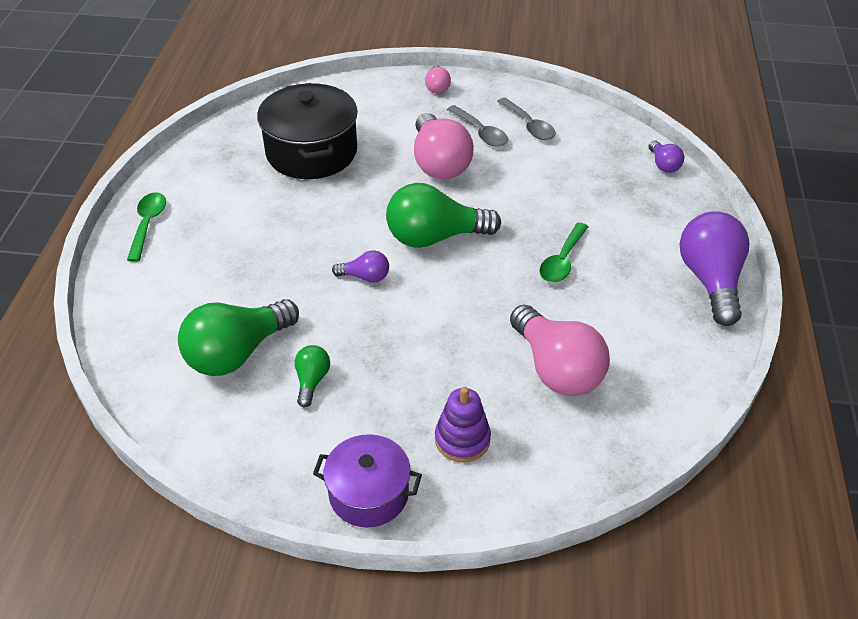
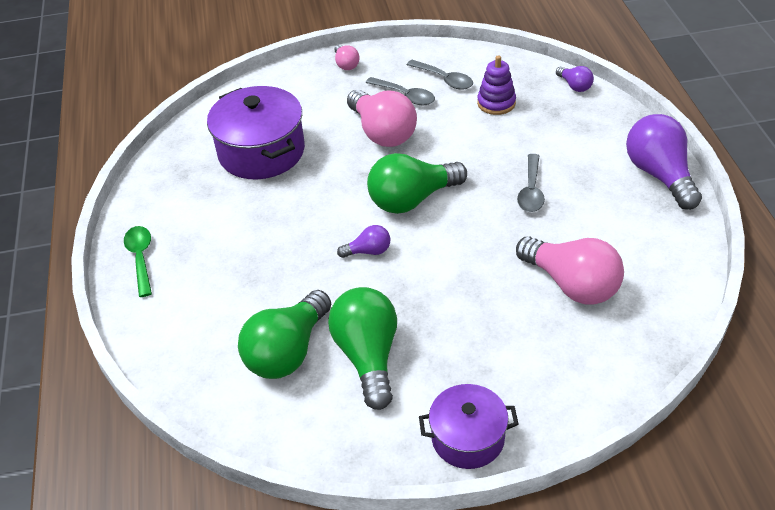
camera: 15 degrees left, 0 degrees up
black pot [257,83,358,179] -> purple pot [207,86,305,179]
green light bulb [295,345,330,407] -> green light bulb [328,287,397,410], size x2.06
purple stacking toy [435,387,491,462] -> purple stacking toy moved to [477,55,516,115]
green spoon [540,222,588,283] -> grey spoon [517,154,545,212]

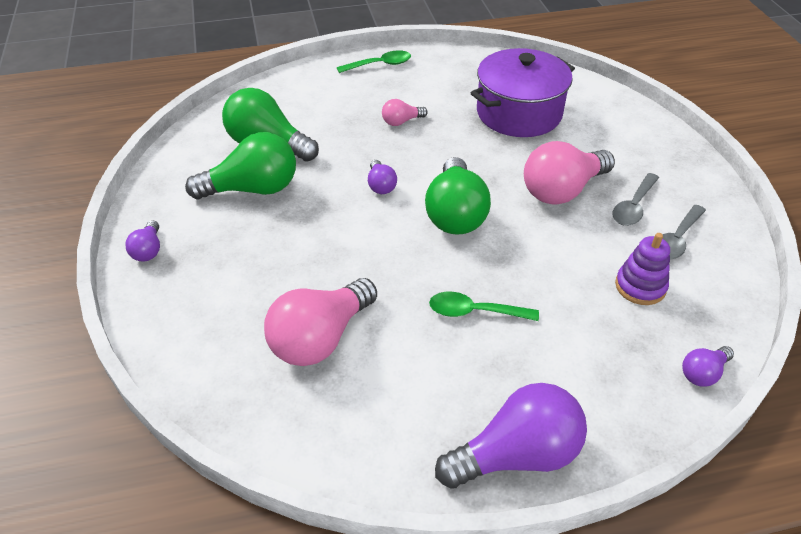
camera: 85 degrees right, 0 degrees up
pink light bulb [334,44,360,70] -> pink light bulb moved to [382,99,428,126]
green light bulb [367,153,467,214] -> green light bulb turned 150 degrees counterclockwise [425,157,491,235]
purple pot [419,384,518,469] -> purple light bulb [125,220,160,262]
grey spoon [517,154,545,212] -> green spoon [429,292,539,321]

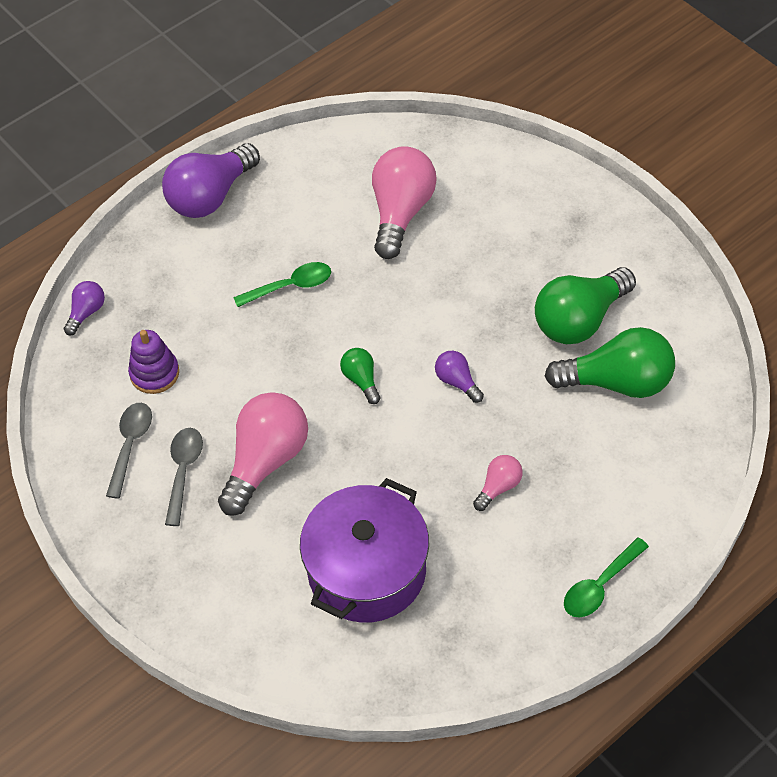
camera: 155 degrees right, 10 degrees up
purple light bulb [125,220,160,262] -> none
green light bulb [425,157,491,235] -> green light bulb [340,348,381,404], size x0.48

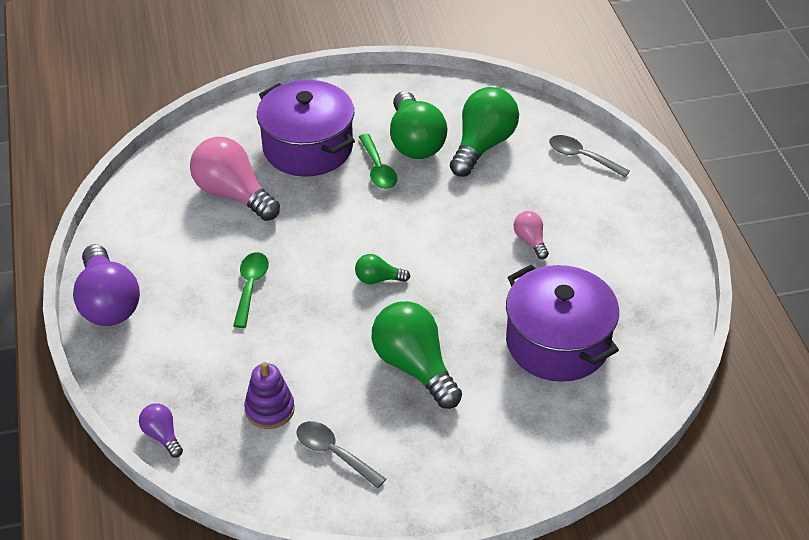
camera: 65 degrees left, 10 degrees down
grey spoon [165,428,203,526] -> grey spoon moved to [549,135,630,177]
pink light bulb [218,392,308,516] -> green light bulb [372,301,462,409]
purple light bulb [435,351,484,403] -> none
green spoon [564,537,649,617] -> green spoon moved to [359,134,397,189]
none -> purple pot [257,80,355,177]

